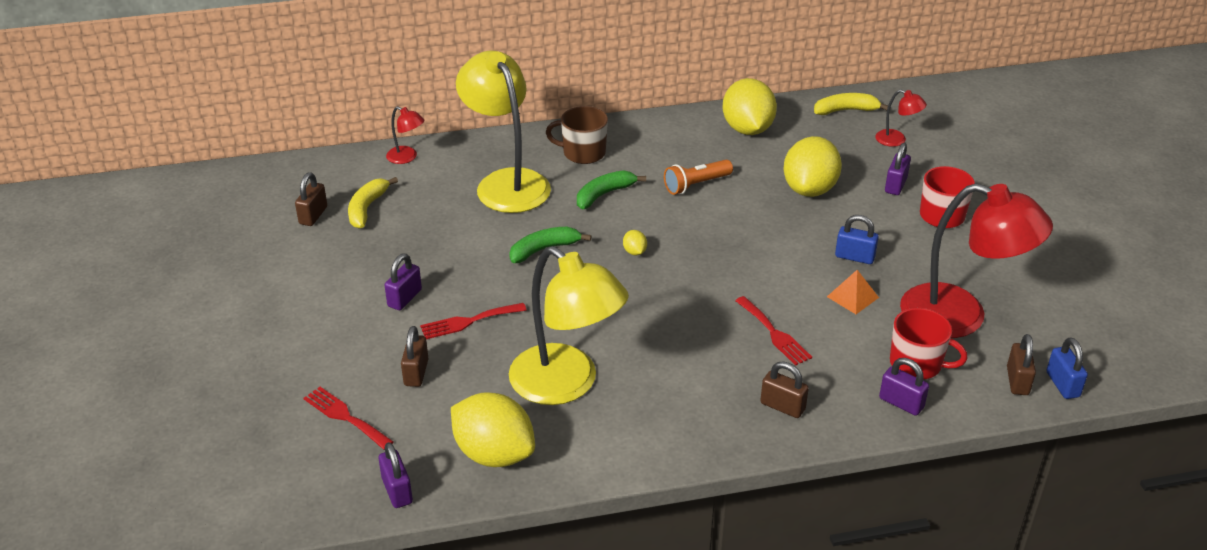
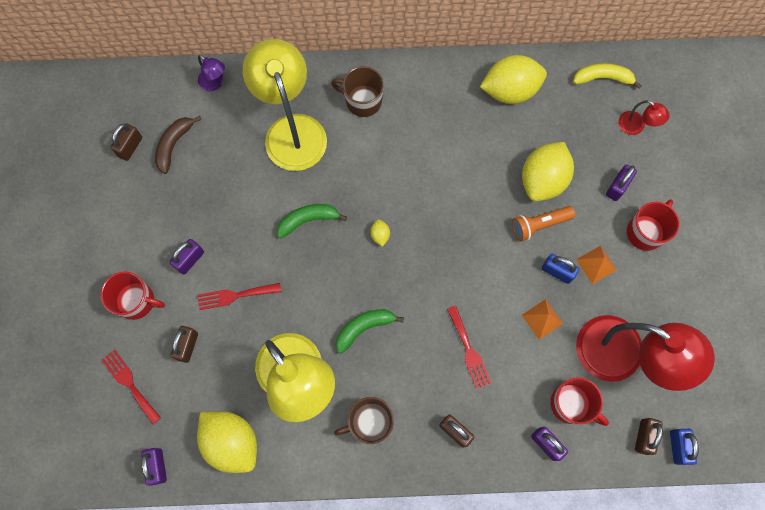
camera: 10 degrees right, 35 degrees up
yellow banana [348,177,398,228] -> brown banana [155,116,201,174]
red lamp [386,106,425,164] -> purple lamp [198,55,225,91]
green banana [577,170,646,209] -> green banana moved to [336,309,404,354]
orange flashlight [664,159,733,195] -> orange flashlight moved to [512,206,575,241]
yellow lemon [723,78,777,135] -> yellow lemon turned 75 degrees clockwise [480,55,547,104]
none -> red mug [101,271,165,320]
none -> brown mug [334,397,394,444]
none -> orange pyramid [576,246,617,284]

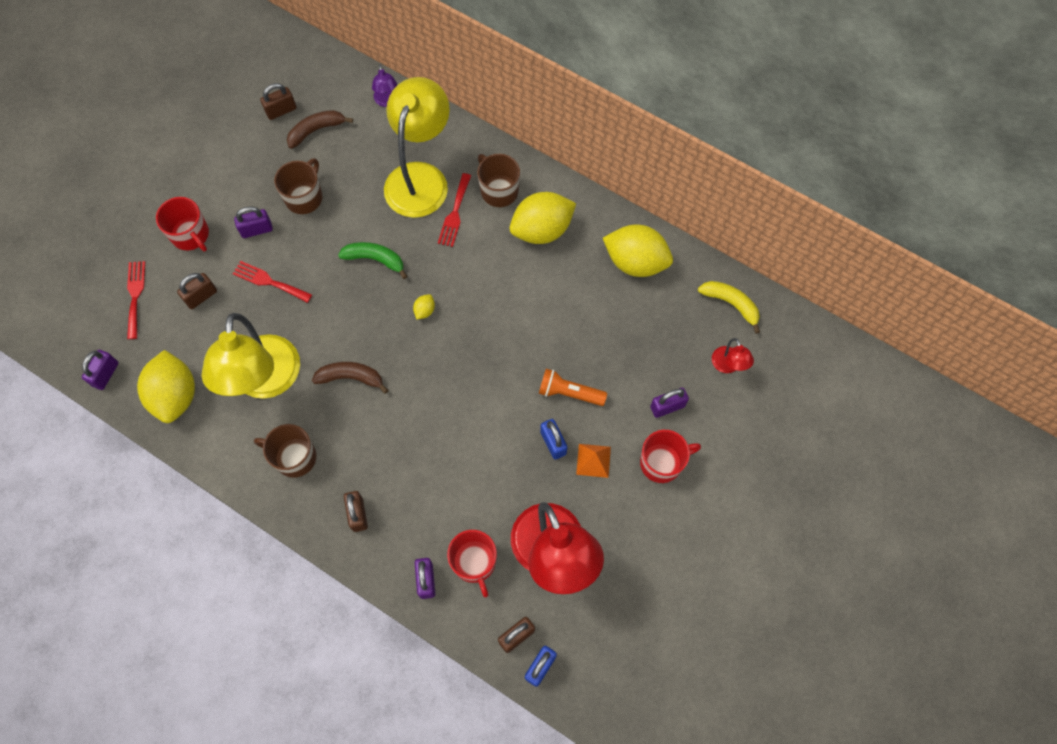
camera: 35 degrees right, 5 degrees down
green banana [336,309,404,354] -> brown banana [312,362,388,394]
red fork [447,306,491,389] -> red fork moved to [438,173,471,247]
yellow lemon [522,142,574,202] -> yellow lemon moved to [509,192,576,244]
orange pyramid [522,299,563,340] -> none
none -> brown mug [274,158,322,214]

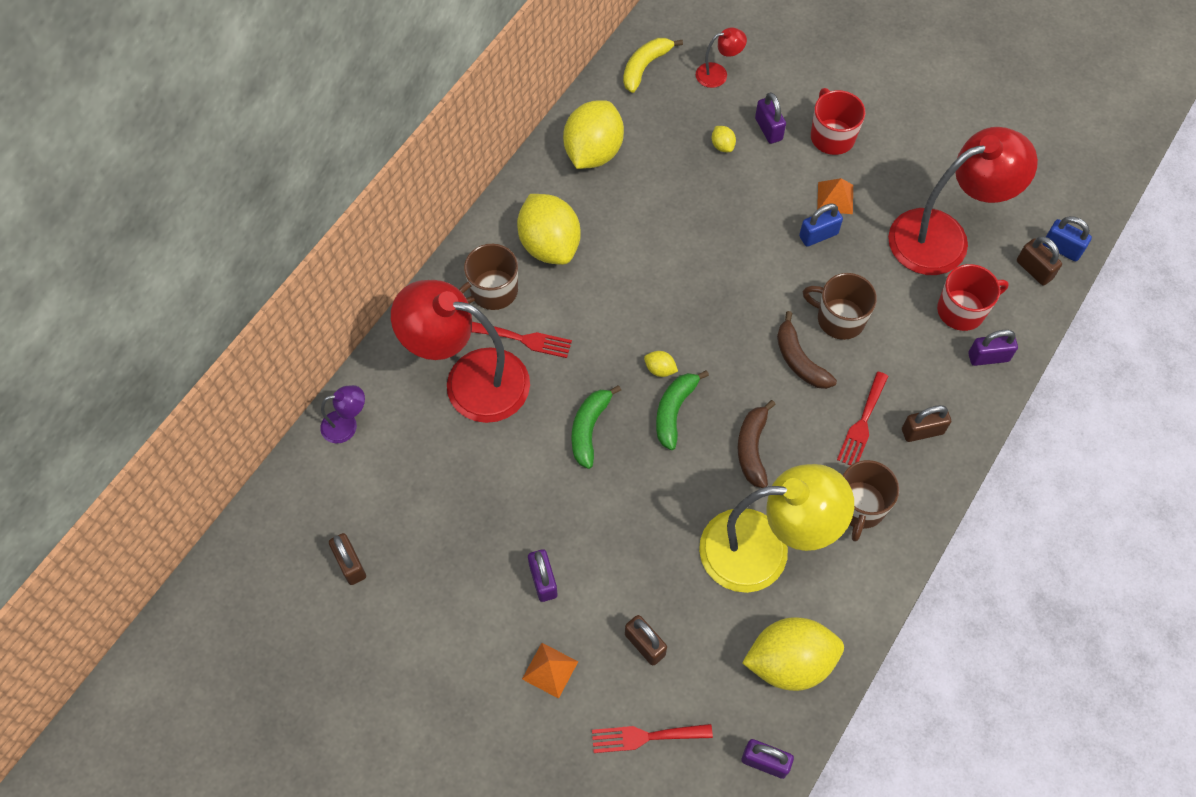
camera: 90 degrees left, 5 degrees down
red mug [156,197,209,251] -> orange pyramid [522,643,578,699]
red fork [233,261,312,303] -> red fork moved to [837,372,889,466]
brown mug [274,158,322,214] -> brown mug moved to [803,273,877,340]
brown banana [287,110,353,149] -> brown banana moved to [777,311,837,389]
yellow lamp [384,77,450,218] -> red lamp [391,280,530,423]
orange flashlight [539,369,607,406] -> none
none -> green banana [656,370,709,450]
none -> yellow lemon [712,126,736,152]

